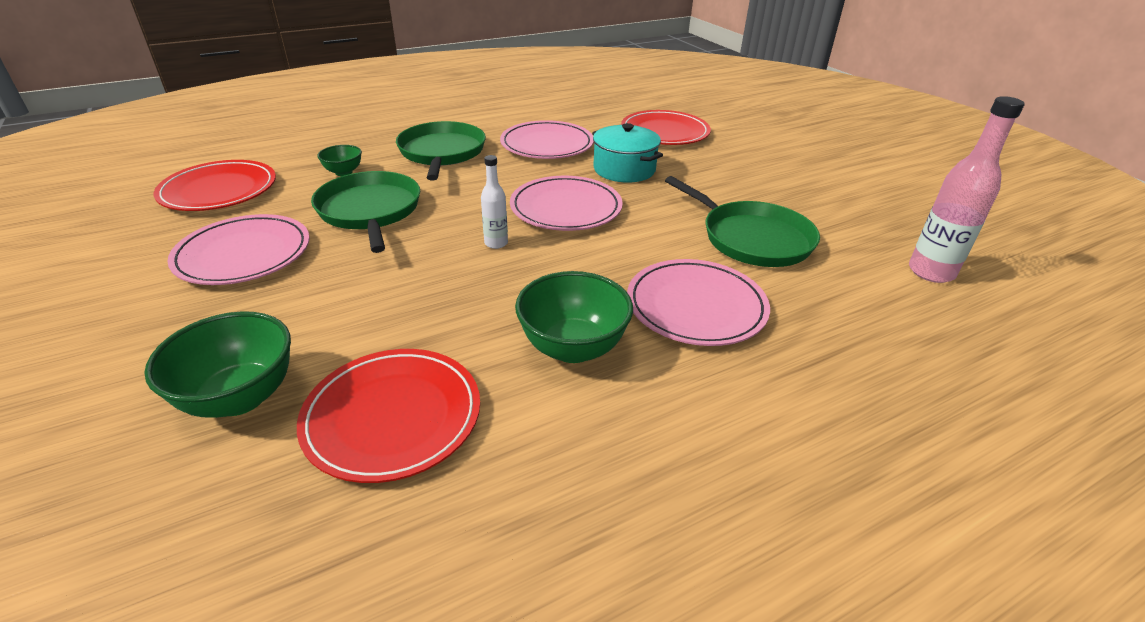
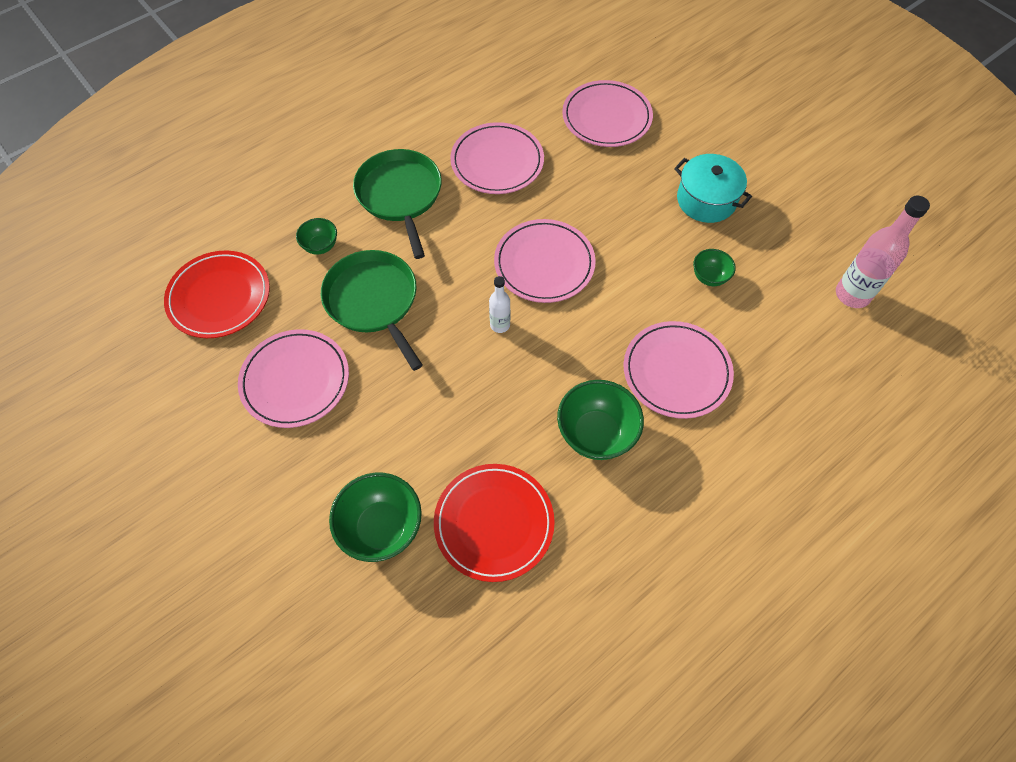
camera: 10 degrees left, 25 degrees up
turquoise pot [592,123,663,183] -> turquoise pot moved to [674,154,752,223]
red plate [621,110,711,145] -> pink plate [562,80,653,147]
green pan [665,176,820,267] -> green bowl [693,249,736,286]

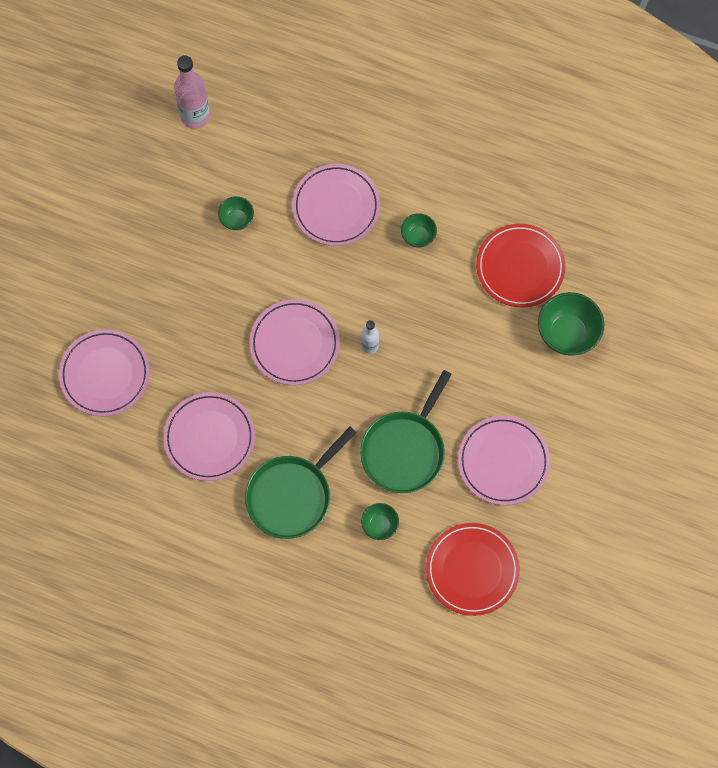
camera: 120 degrees left, 10 degrees up
green bowl [557,380,644,460] -> green bowl [401,213,437,248], size x0.55
turquoise pot [674,154,752,223] -> none

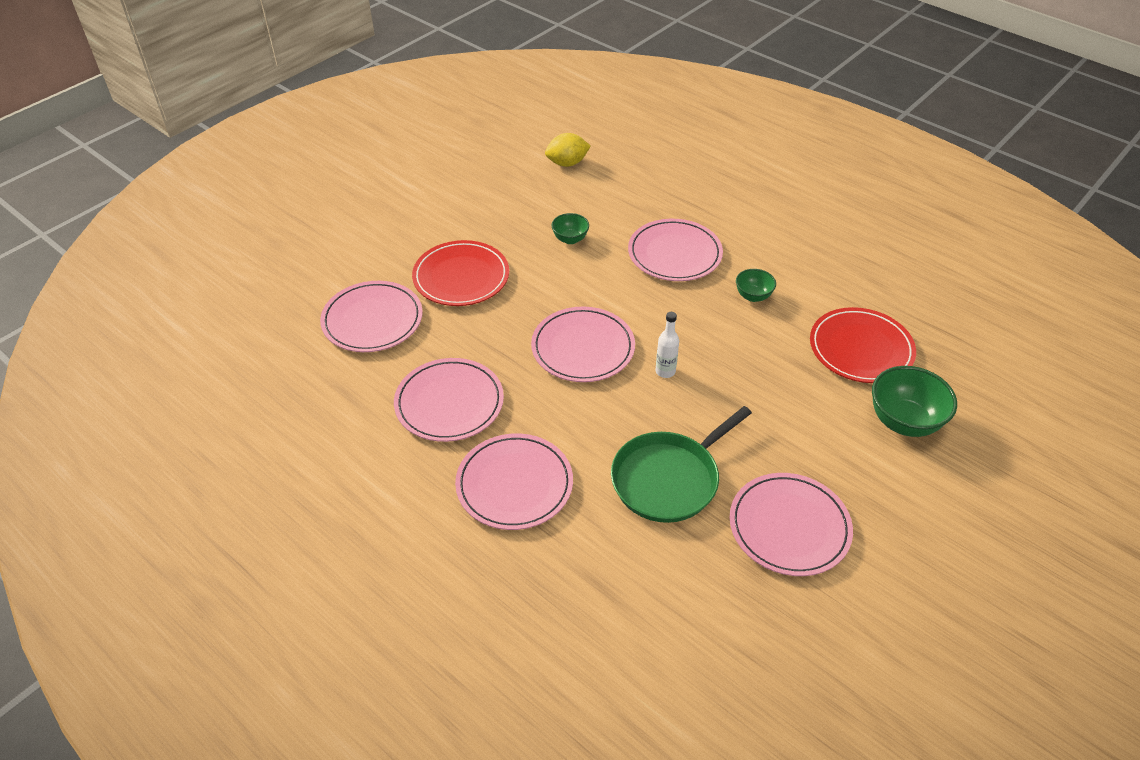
camera: 20 degrees right, 25 degrees down
pink bottle [174,55,210,129] -> yellow lemon [545,133,591,167]
green pan [245,426,357,539] -> pink plate [455,433,573,530]
green bowl [361,503,399,540] -> none
red plate [426,523,520,616] -> red plate moved to [412,240,509,306]

